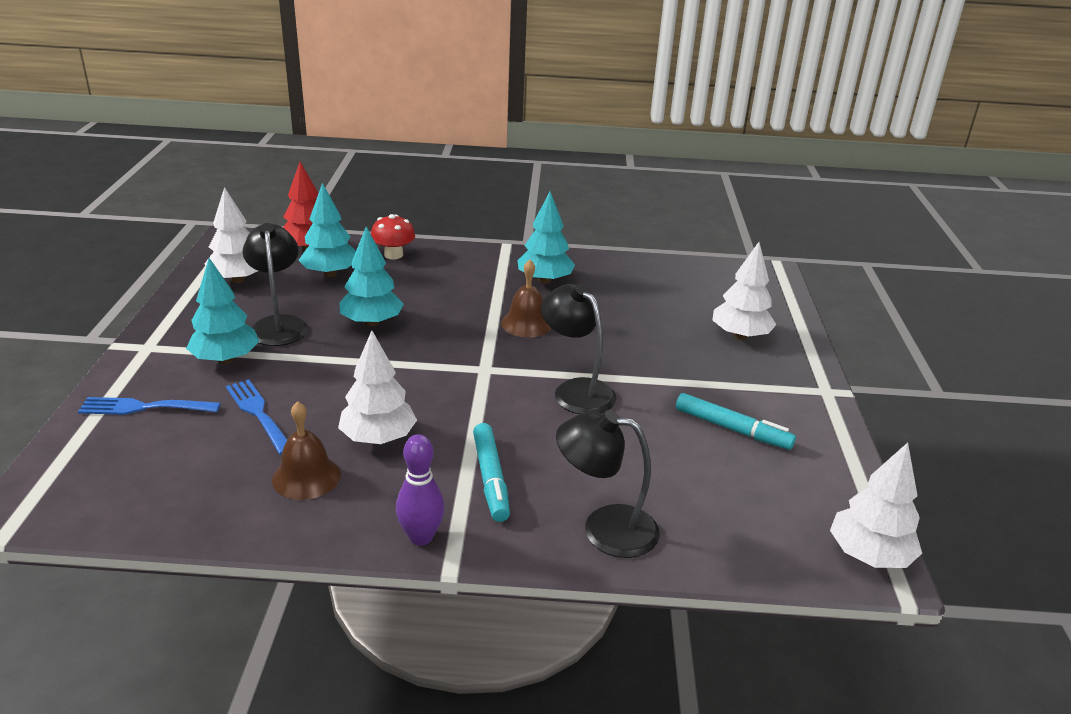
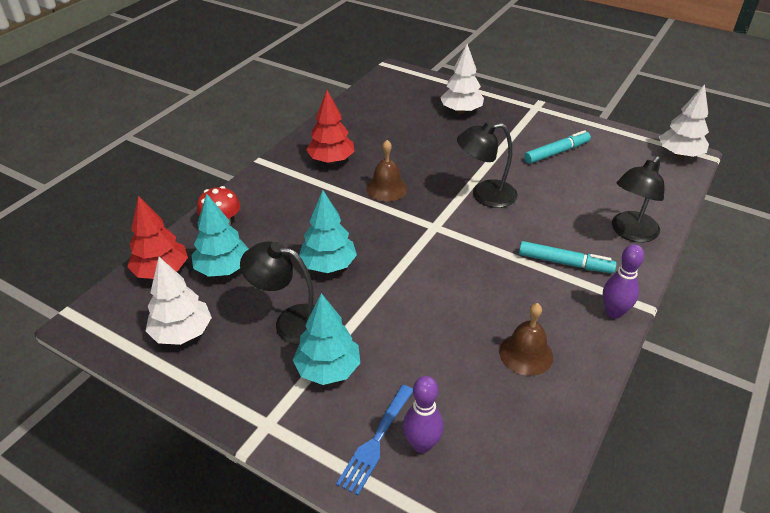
camera: 60 degrees left, 10 degrees up
blue fork [226,379,287,455] -> none
white tree [338,330,417,444] -> none
turquoise tree [517,192,575,284] -> red tree [306,90,354,164]
none -> purple bowling pin [403,376,444,453]

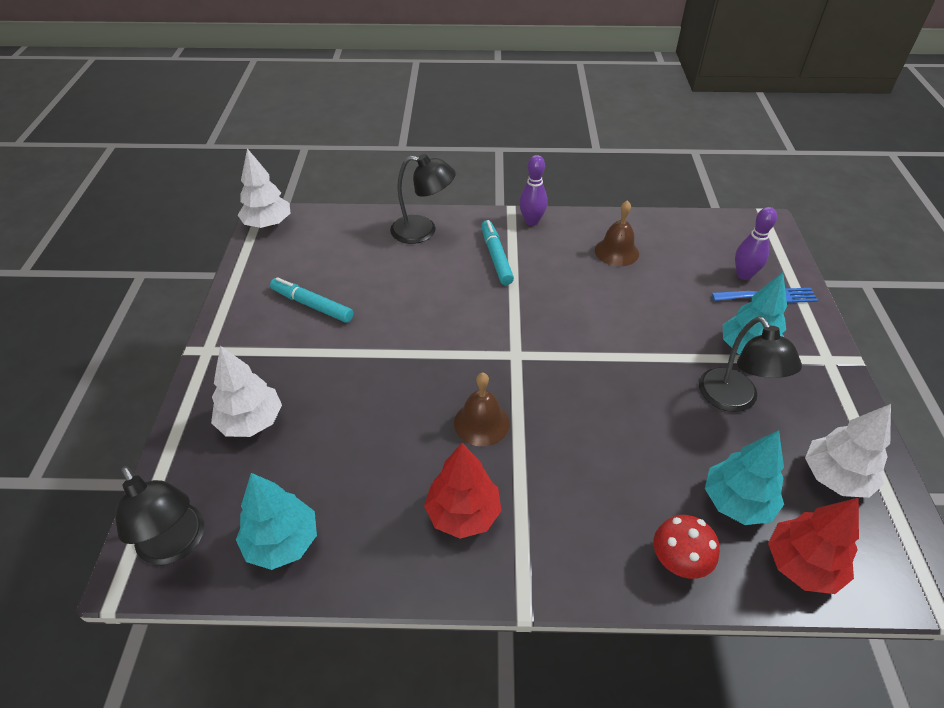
camera: 120 degrees left, 5 degrees up
turquoise tree [299,190,357,273] -> turquoise tree moved to [236,473,317,570]
black lamp [457,122,518,208] -> black lamp moved to [115,466,204,565]

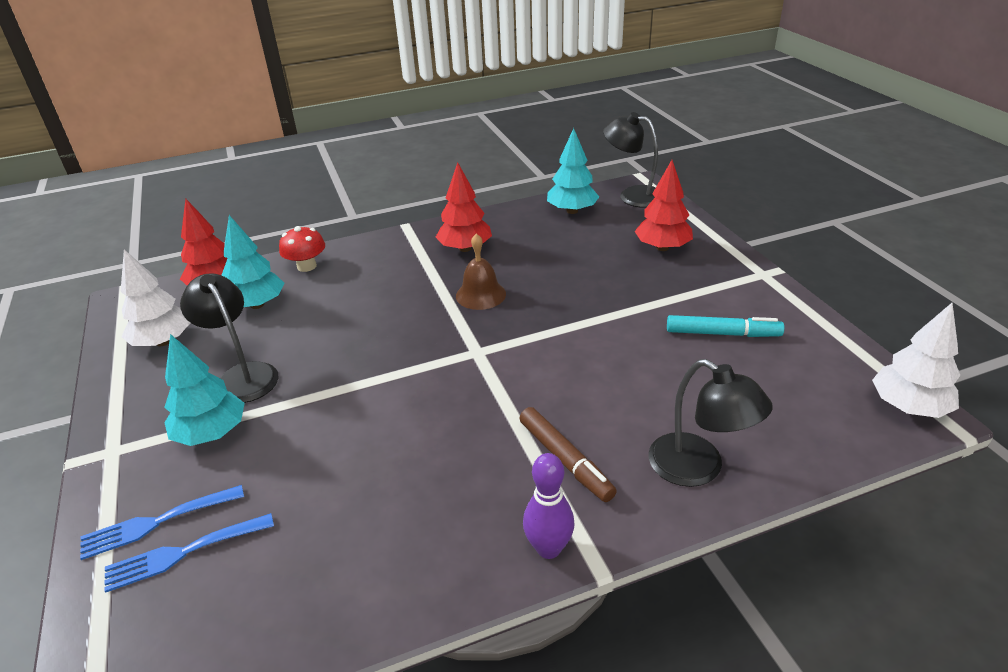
camera: 160 degrees right, 10 degrees down
white tree [211,346,282,437] -> red tree [634,160,693,251]
black lamp [390,154,456,244] -> black lamp turned 120 degrees counterclockwise [648,359,773,487]
turquoise marker [481,220,514,285] -> brown marker [519,407,617,502]
brown bell [595,200,639,266] -> none
purple bowling pin [735,207,777,280] -> blue fork [105,513,274,592]

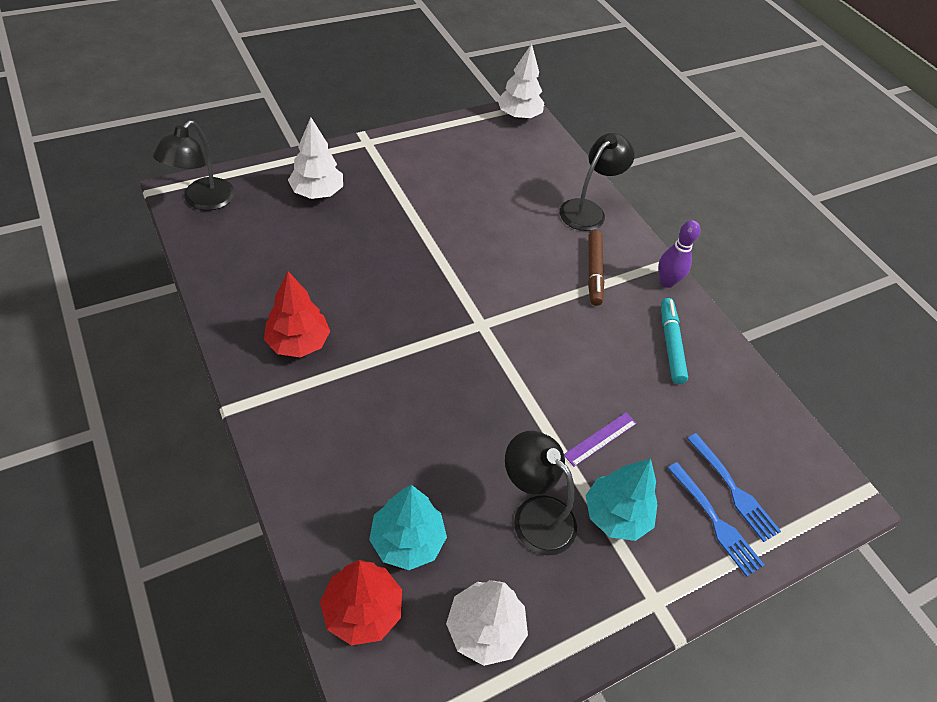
camera: 105 degrees left, 15 degrees up
black lamp [180,273,278,403] -> black lamp turned 90 degrees clockwise [505,431,577,555]
red mushroom [279,226,325,272] -> none
brown bell [456,233,506,310] -> none
brown marker [519,407,617,502] -> brown marker turned 135 degrees clockwise [588,230,604,306]
turquoise tree [547,128,599,214] -> none
red tree [634,160,693,251] -> white tree [288,117,343,199]
turquoise marker [667,315,784,337] -> turquoise marker moved to [661,298,688,384]
none -> purple ruler [564,412,637,467]

